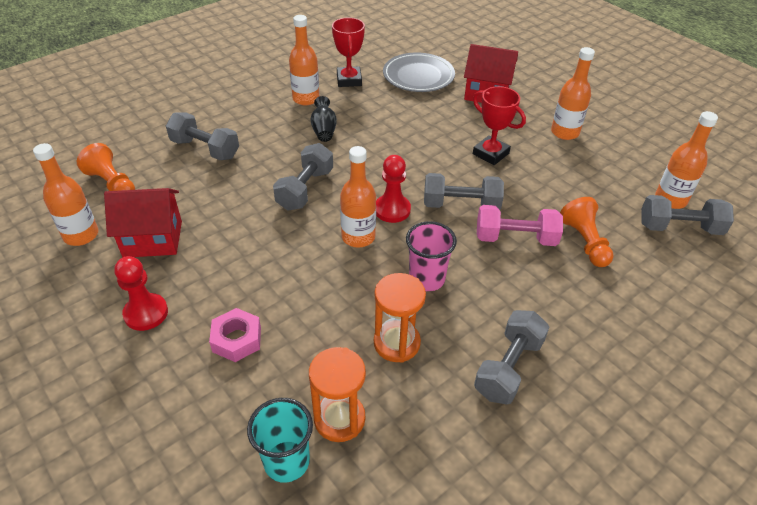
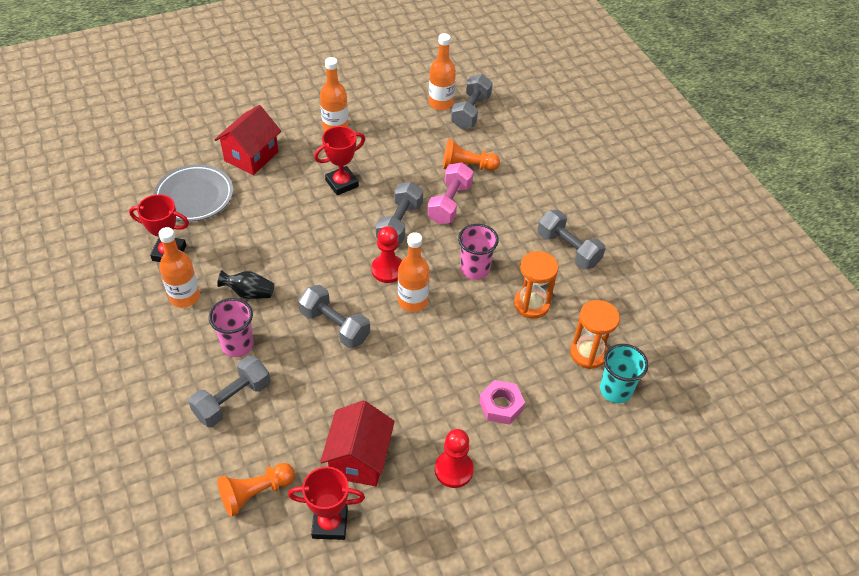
camera: 75 degrees left, 5 degrees up
orange bottle [33,143,98,246] -> red trophy [288,467,365,540]
none -> pink cup [209,298,254,357]

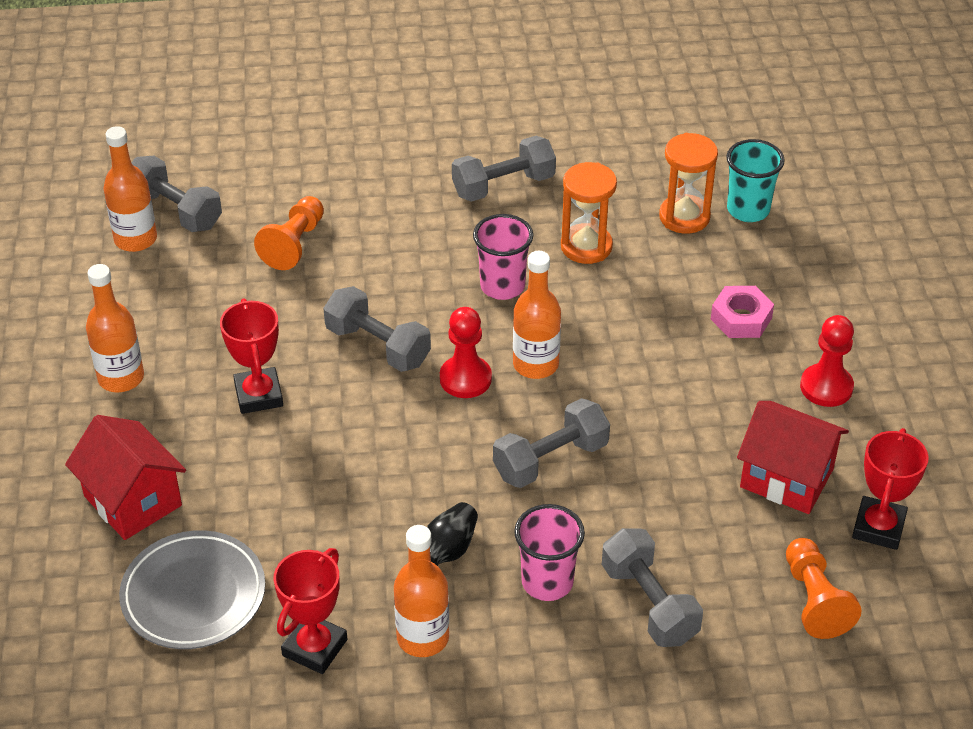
camera: 70 degrees left, 5 degrees down
pink dumbbell [427,162,474,224] -> none

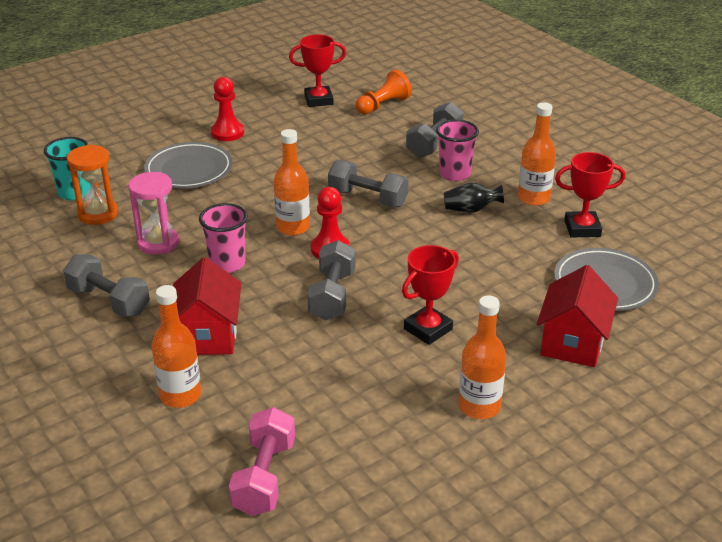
camera: 120 degrees left, 10 degrees down
orange bottle [103,126,157,252] -> orange bottle moved to [152,285,201,408]
grey dumbbell [132,156,222,232] -> pink dumbbell [229,407,295,516]
orange pawn [254,196,324,270] -> none
orange hourglass [561,162,617,264] -> pink hourglass [128,172,179,255]
pink nut [711,286,774,338] -> grey plate [144,142,232,188]
red house [737,401,849,514] -> red house moved to [173,257,241,355]

